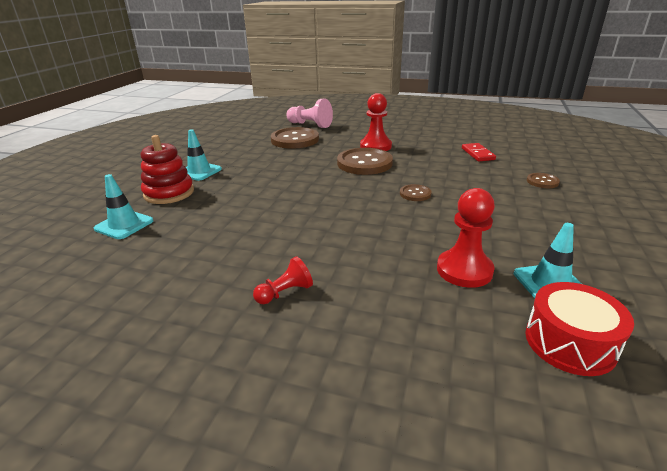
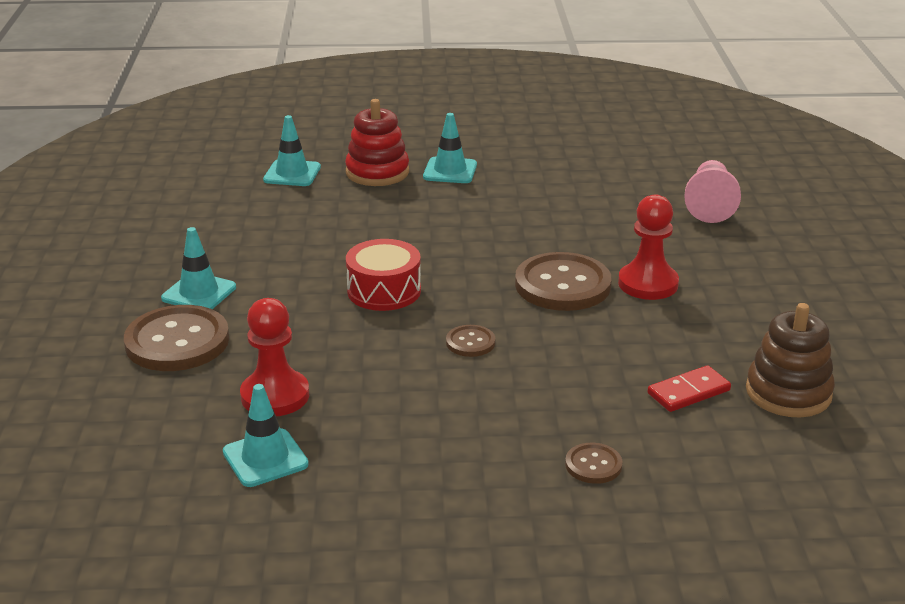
camera: 70 degrees right, 0 degrees up
red pawn [253,256,313,304] -> turquoise traffic cone [161,227,236,309]
brown button [271,127,319,149] -> brown button moved to [124,305,229,371]
red drum [525,282,634,376] -> red drum moved to [346,239,421,311]
none -> brown stacking toy [746,303,835,417]

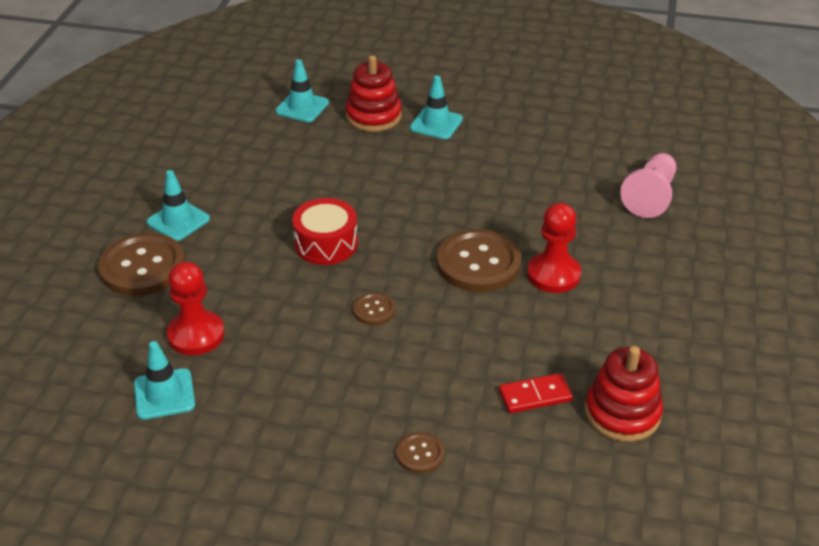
camera: 15 degrees right, 10 degrees up
brown stacking toy [746,303,835,417] -> red stacking toy [585,346,663,442]

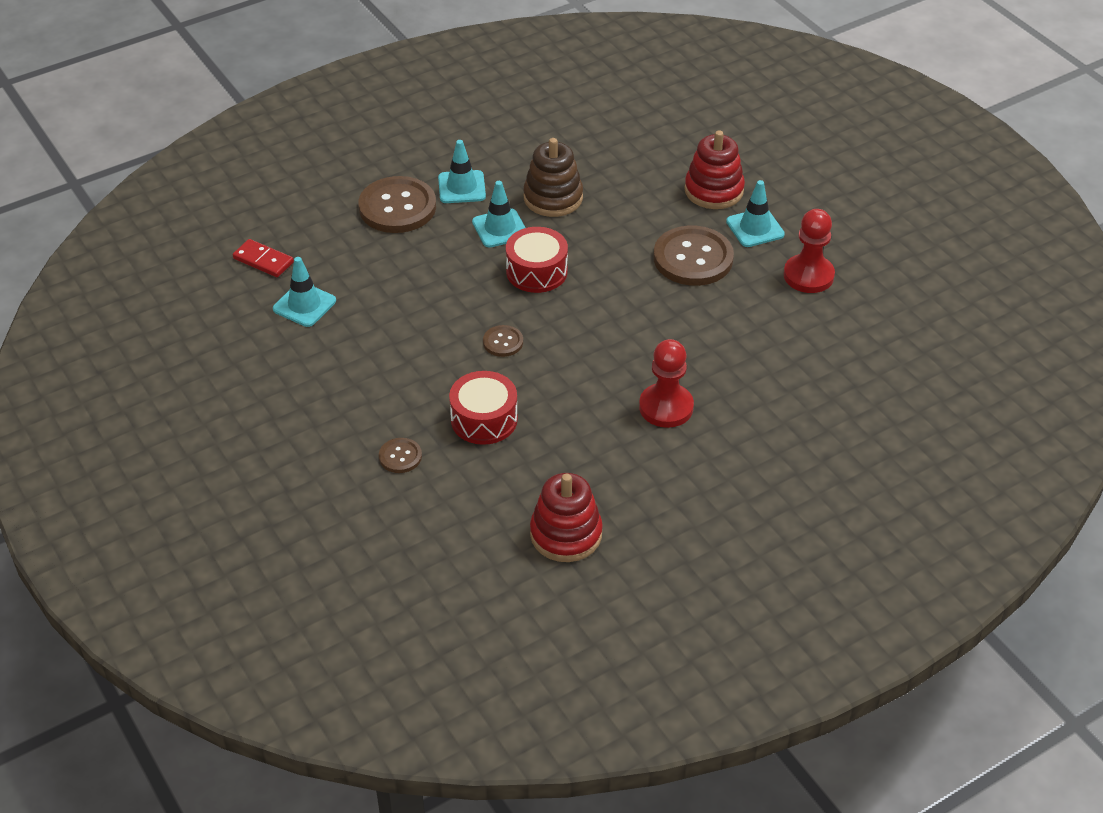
camera: 45 degrees right, 5 degrees up
red pawn [167,261,225,355] -> red pawn moved to [784,209,835,293]
turquoise traffic cone [276,59,329,122] -> turquoise traffic cone moved to [472,181,526,248]
brown button [437,229,522,292] -> brown button moved to [653,226,734,286]
red domino [499,373,573,413] -> red domino moved to [233,239,294,277]
pink pawn [620,153,676,218] -> none
none -> red drum [449,371,518,445]
none -> brown stacking toy [523,138,583,217]

